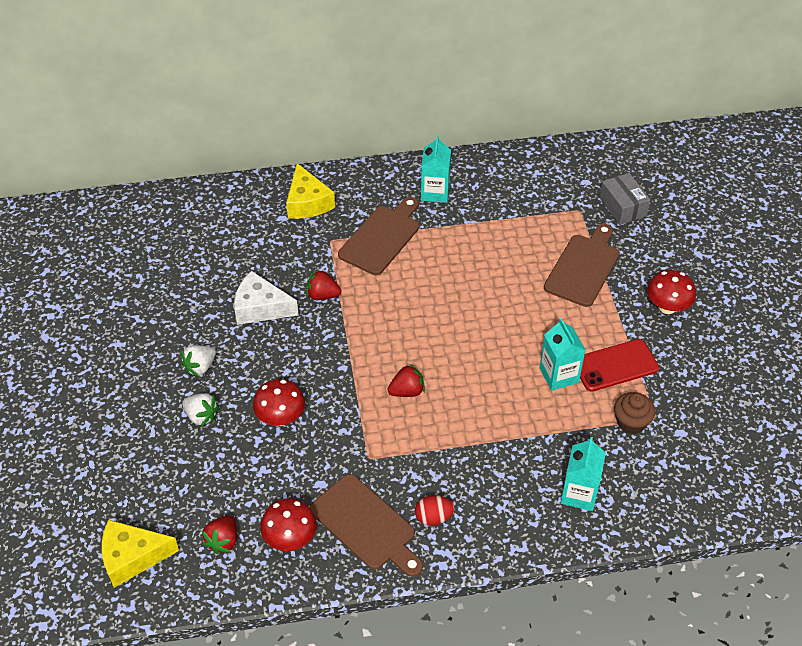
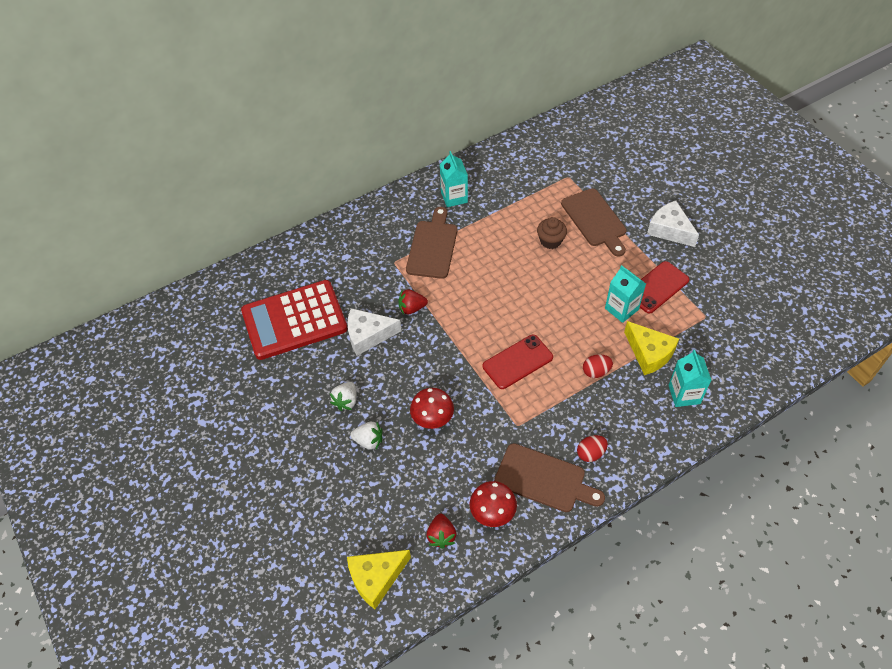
camera: 20 degrees left, 5 degrees up
yellow cheese [286,163,335,219] -> yellow cheese moved to [624,321,679,375]
red strawberry [388,364,425,397] -> red phone [483,335,553,389]
brown cutting board [544,224,620,307] -> brown cutting board turned 150 degrees clockwise [561,188,627,257]
grey box [599,173,650,225] -> none
brown cupcake [614,392,655,434] -> brown cupcake moved to [537,217,567,249]
red mushroom [647,270,696,314] -> white cheese [647,201,699,247]
none -> red calculator [241,280,348,360]
none -> red egg [583,354,613,378]

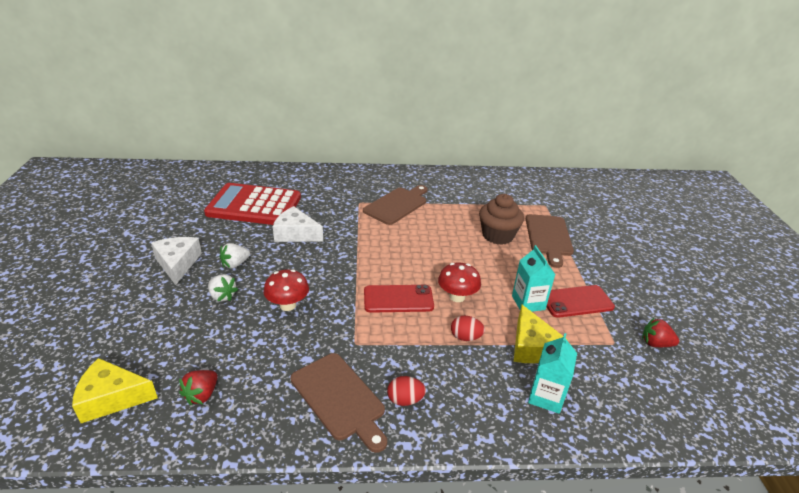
camera: 25 degrees right, 20 degrees down
red strawberry [398,289,428,315] -> red strawberry moved to [642,318,679,347]
turquoise carton [440,151,468,207] -> none
red mushroom [470,481,517,527] -> red mushroom moved to [438,262,481,302]
brown cupcake [537,217,567,249] -> brown cupcake [479,194,524,245], size x1.54
white cheese [647,201,699,247] -> white cheese moved to [151,237,202,285]

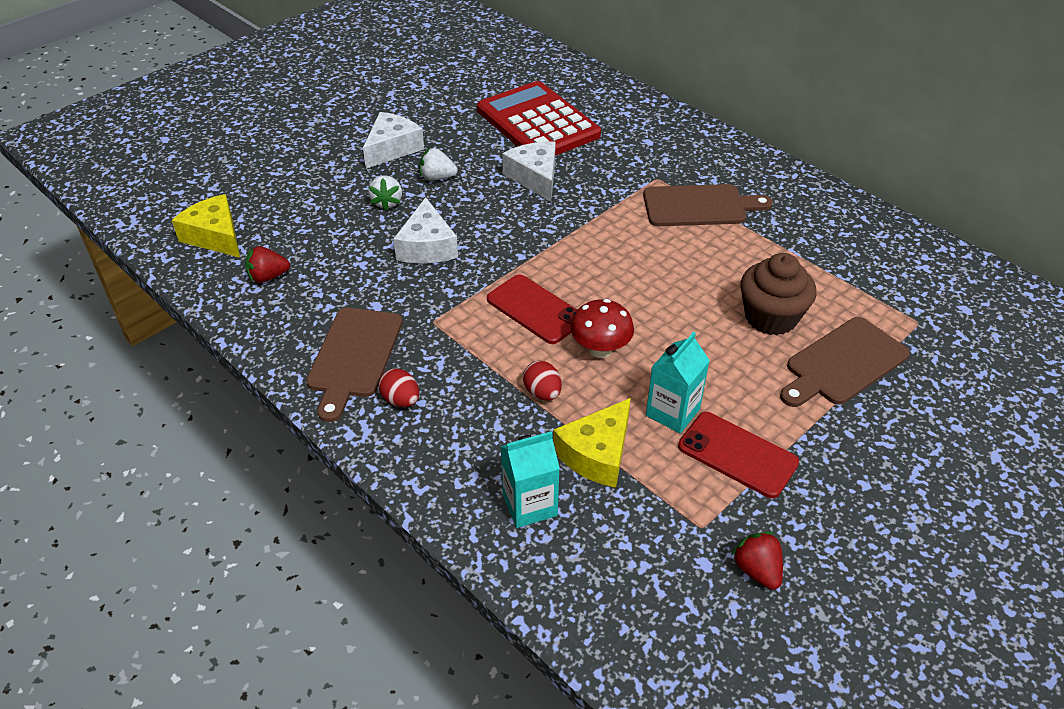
camera: 50 degrees right, 10 degrees up
red mushroom [263,269,309,311] -> white cheese [393,197,458,264]

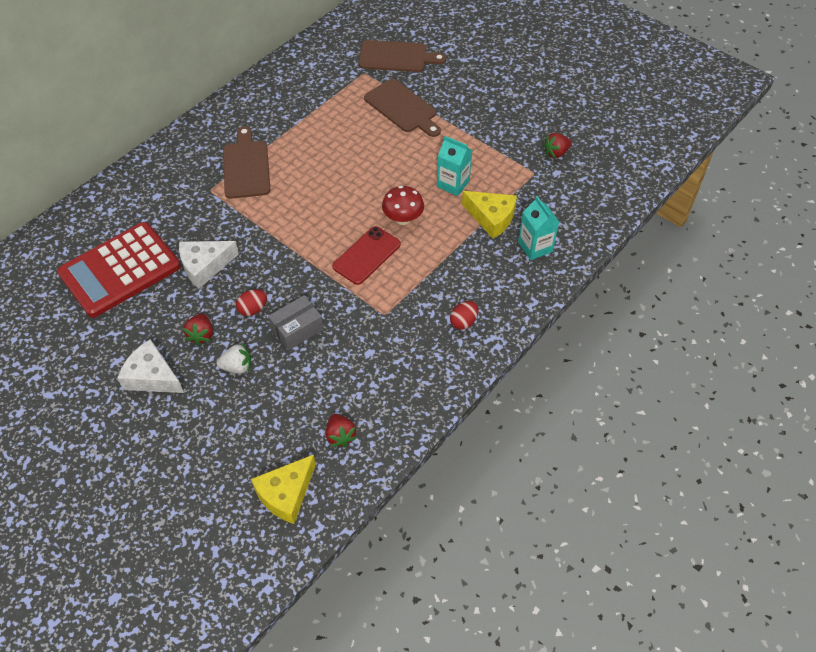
camera: 95 degrees left, 10 degrees up
brown cutting board [306,308,402,422] -> brown cutting board moved to [359,40,446,72]
white cheese [393,197,458,264] -> grey box [268,295,324,350]
white strawberry [419,148,458,181] -> red strawberry [183,314,213,345]
red egg [523,361,562,401] -> red egg moved to [236,289,267,316]
red phone [678,412,799,498] -> none
brown cupcake [740,253,817,335] -> none

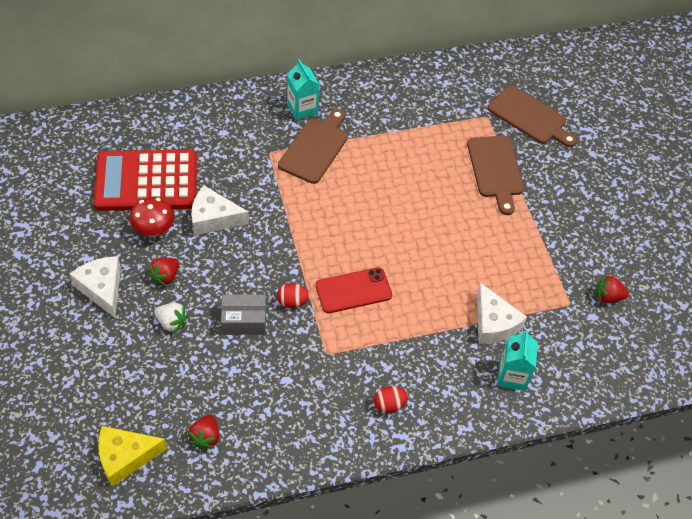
camera: 30 degrees right, 0 degrees up
red egg [236,289,267,316] -> red egg moved to [277,283,310,308]
red mushroom [382,186,424,225] -> red mushroom moved to [130,197,175,237]
turquoise carton [437,136,472,196] -> turquoise carton moved to [287,59,320,120]
yellow cheese [462,191,517,239] -> white cheese [477,283,527,344]

